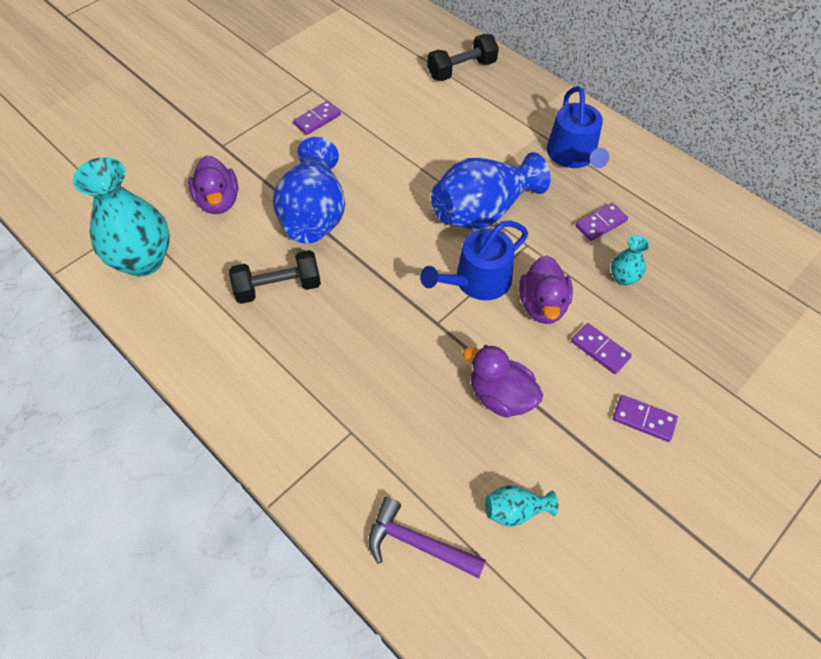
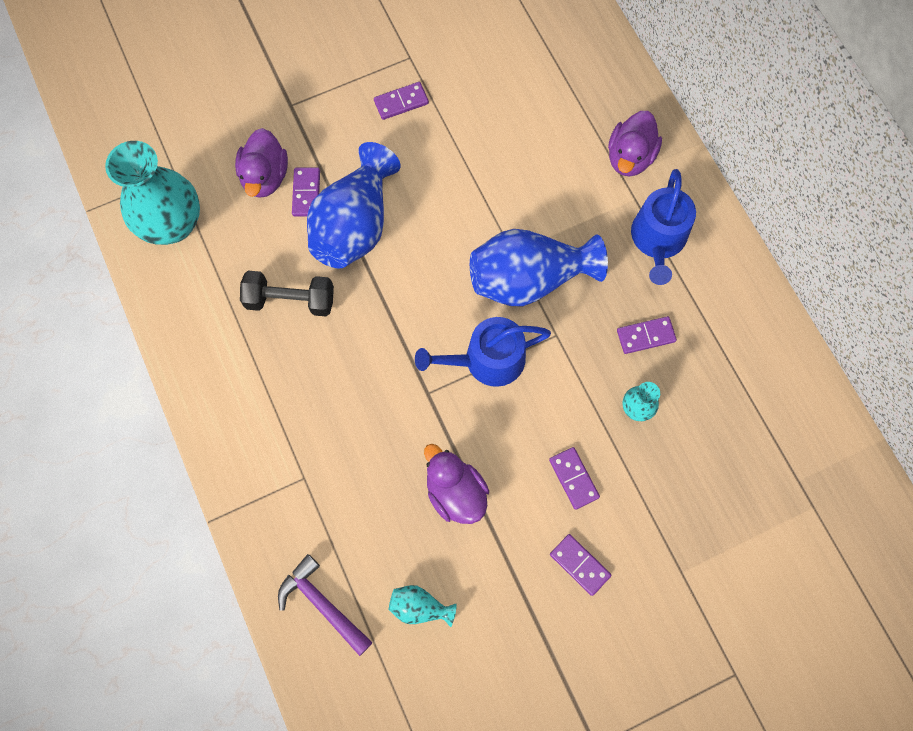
camera: 20 degrees right, 15 degrees up
black dumbbell [427,34,499,81] -> none
purple duck [519,255,573,324] -> purple duck moved to [608,111,662,177]
none -> purple domino [292,167,320,216]

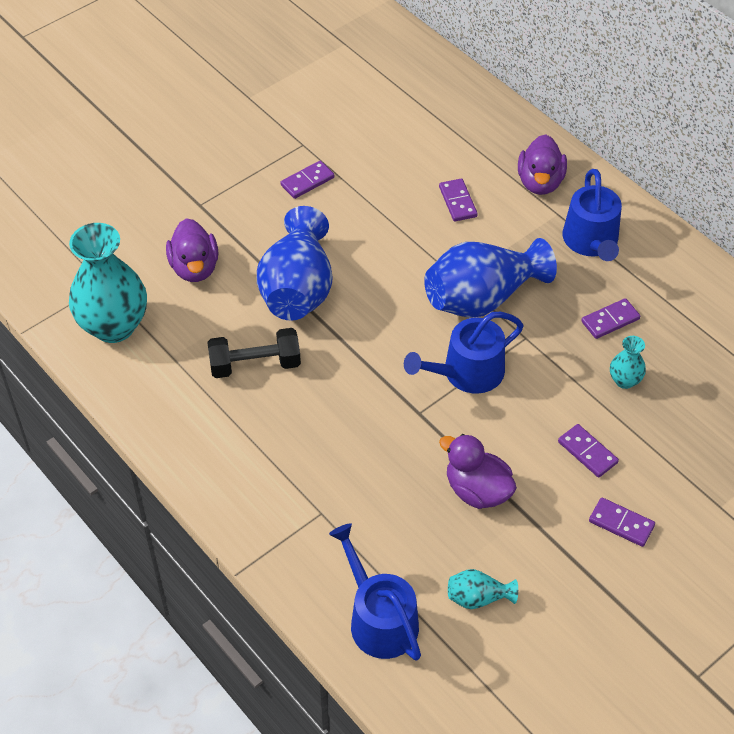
camera: 15 degrees left, 20 degrees down
purple hammer [278,554,373,656] -> blue watering can [329,523,421,660]
purple domino [292,167,320,216] -> purple domino moved to [439,178,478,222]

